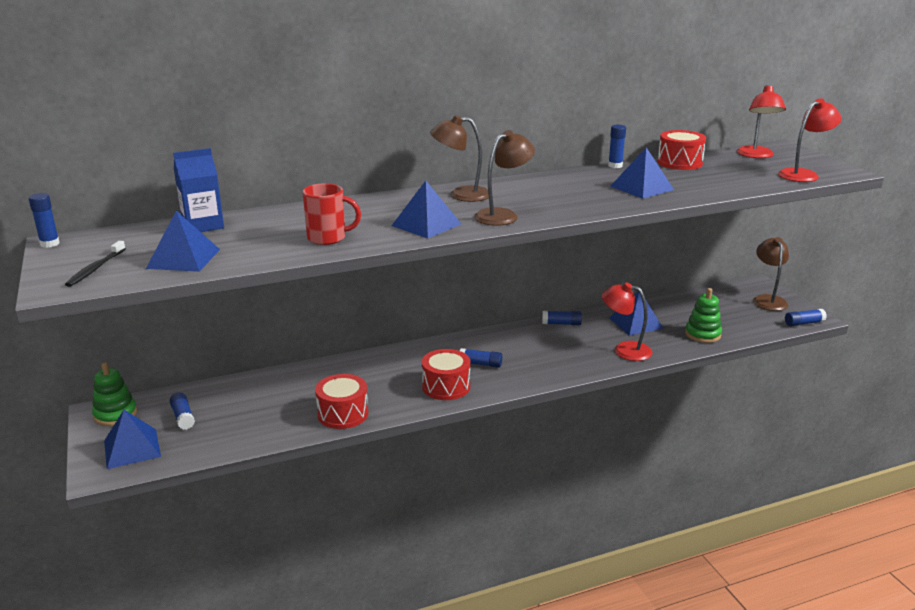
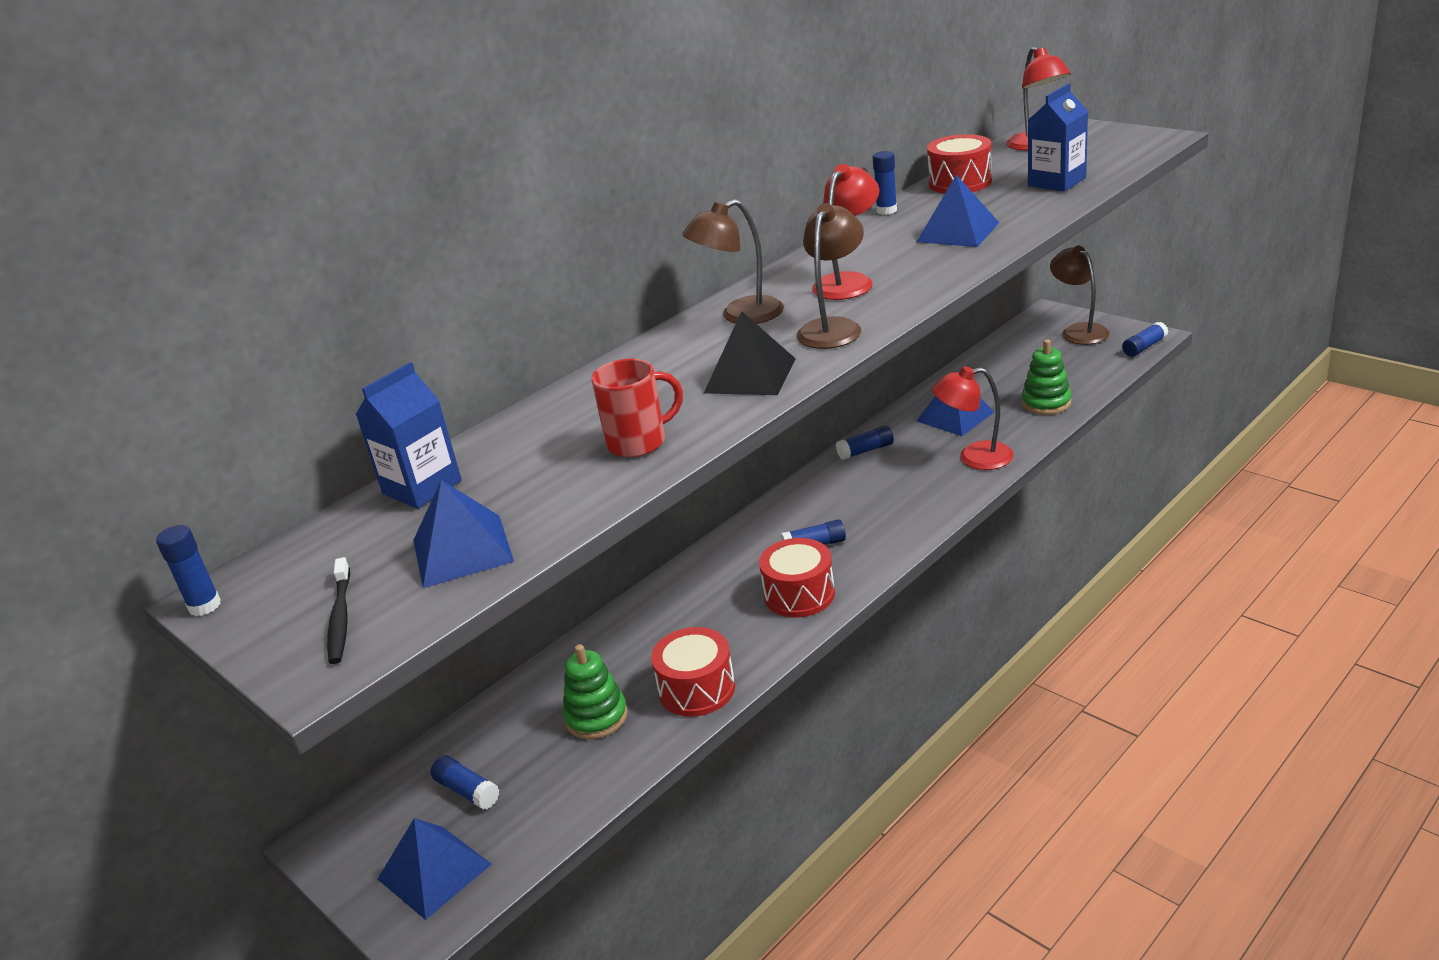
camera: 20 degrees left, 5 degrees up
green stacking toy [92,362,137,426] -> green stacking toy moved to [563,644,628,739]
blue pyramid [392,181,461,238] -> black pyramid [704,311,796,395]
red lamp [778,98,842,182] -> red lamp moved to [812,164,879,300]
none -> blue carton [1028,84,1088,192]

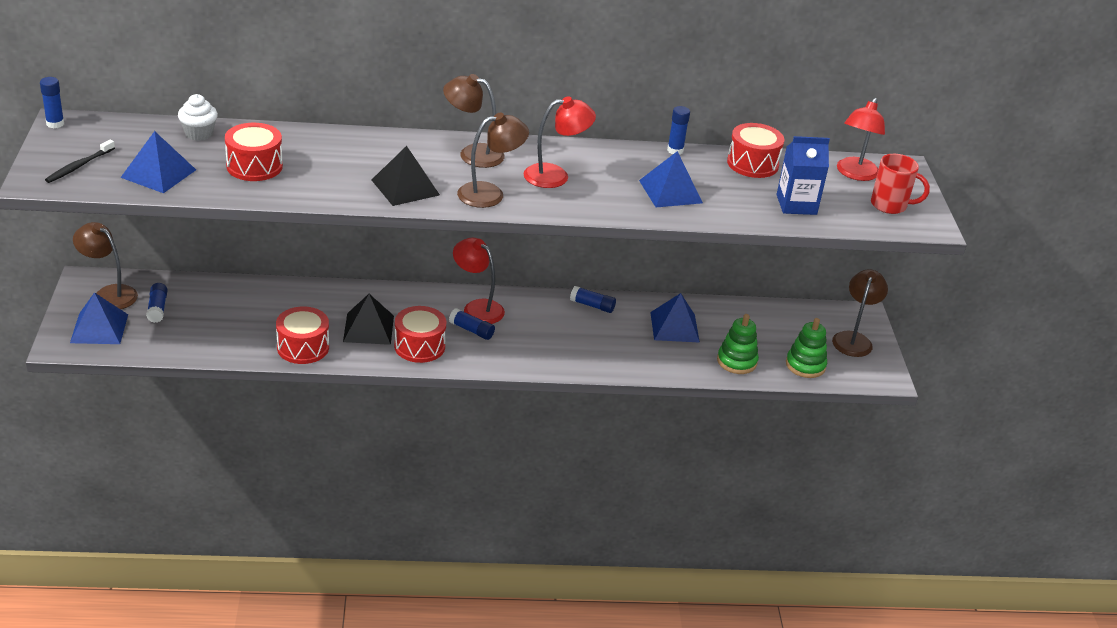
camera: 35 degrees right, 5 degrees up
blue carton [356,362,462,509] -> white cupcake [178,94,218,141]
green stacking toy [563,644,628,739] -> green stacking toy moved to [786,318,827,378]
red mug [591,359,683,458] -> red mug moved to [871,154,930,214]
red lamp [932,366,1014,470] -> red lamp moved to [453,238,505,324]
blue glue stick [1122,322,1168,357] -> none
none -> brown lamp [73,222,138,309]
none -> red drum [225,123,283,181]
none -> black pyramid [343,294,394,345]

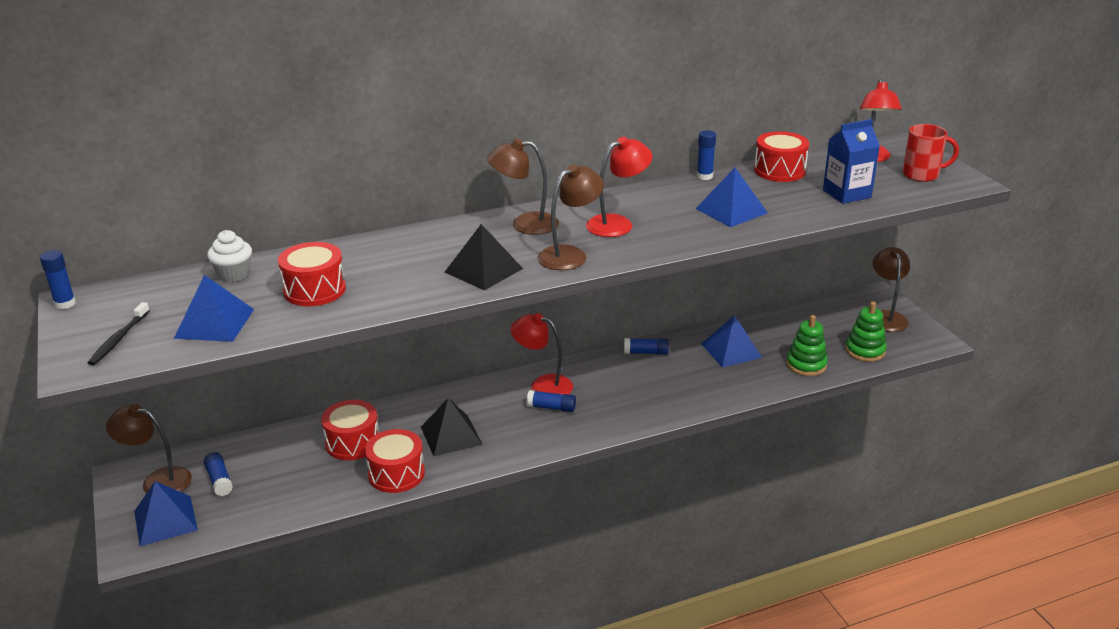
camera: 15 degrees left, 5 degrees down
red drum [394,306,446,363] -> red drum moved to [321,400,379,460]

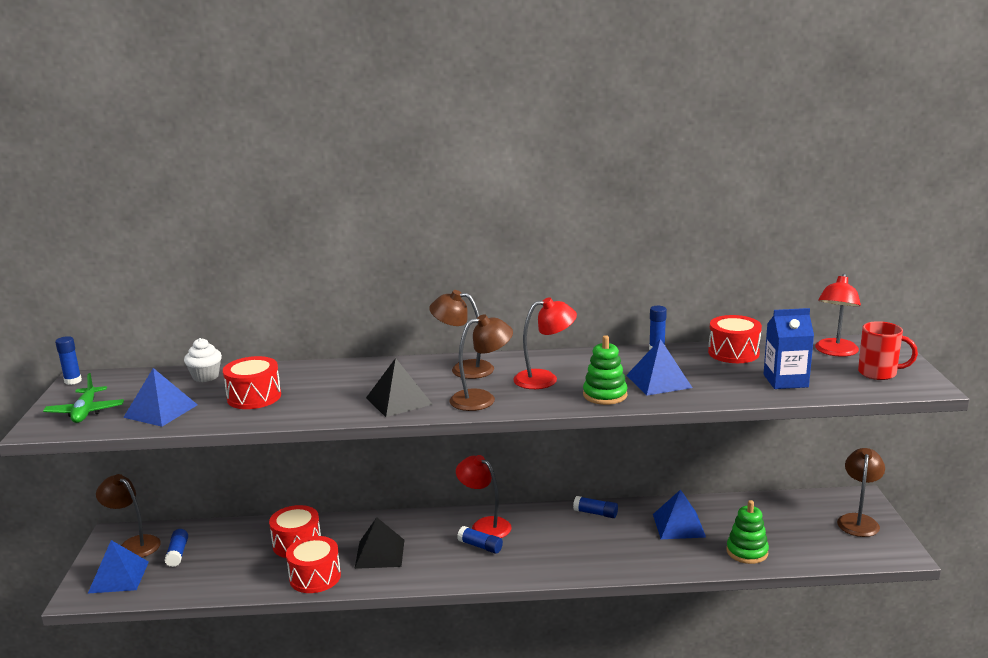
camera: 20 degrees right, 10 degrees down
black toothbrush [88,302,150,365] -> green plane [43,373,124,423]
green stacking toy [845,301,887,362] -> green stacking toy moved to [583,335,627,405]

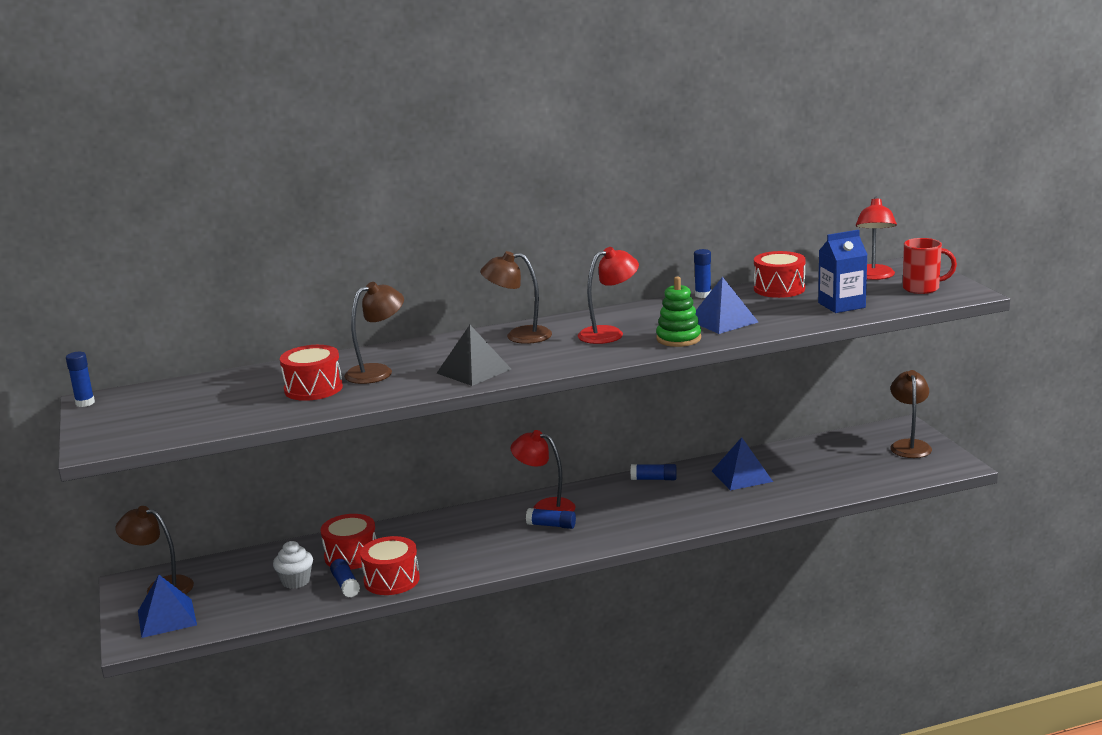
camera: 15 degrees left, 0 degrees up
green plane [43,373,124,423] -> none
blue pyramid [123,368,198,427] -> none
blue glue stick [165,529,188,567] -> blue glue stick moved to [330,559,360,597]
white cupcake [184,338,222,382] -> white cupcake moved to [273,541,313,589]
black pyramid [354,517,404,569] -> none
brown lamp [450,314,513,411] -> brown lamp moved to [344,282,404,384]
green stacking toy [726,500,769,564] -> none

